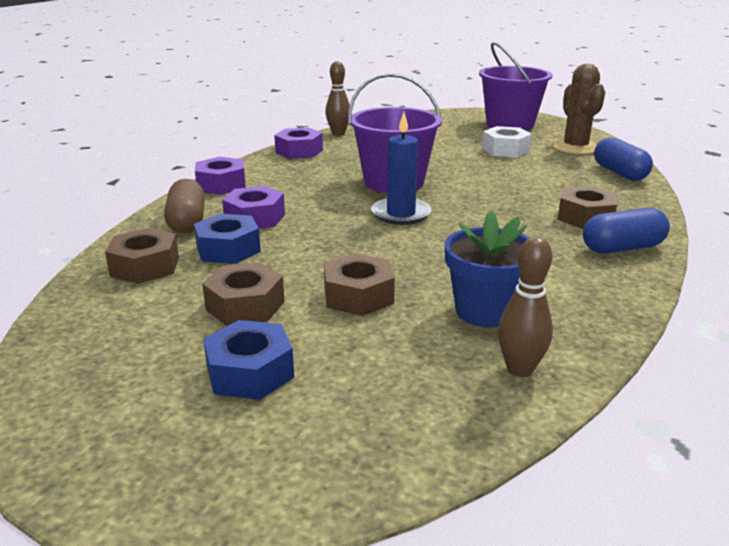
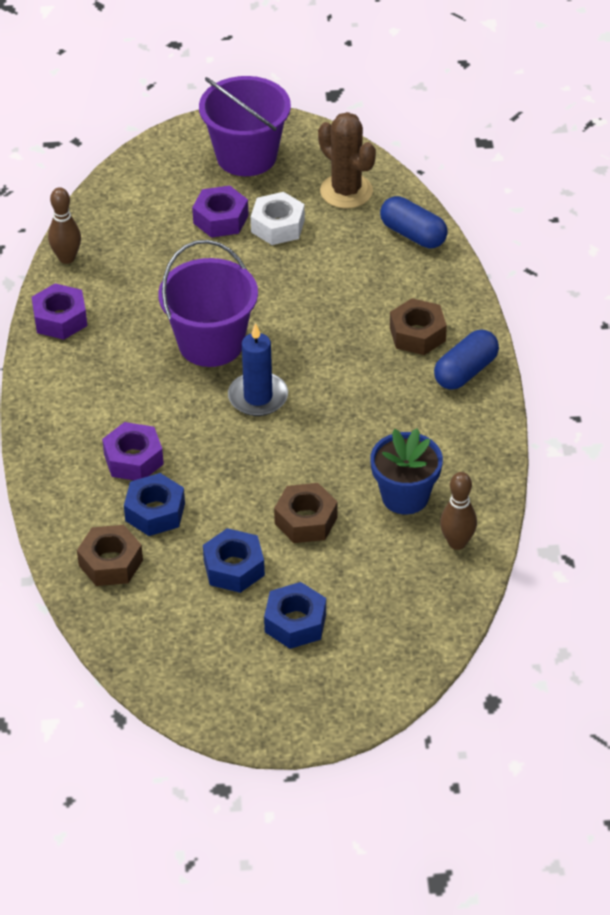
camera: 30 degrees left, 20 degrees up
brown capsule [164,179,205,234] -> none
purple nut [195,157,246,195] -> purple nut moved to [192,185,249,238]
brown nut [202,262,284,326] -> blue nut [203,528,265,593]

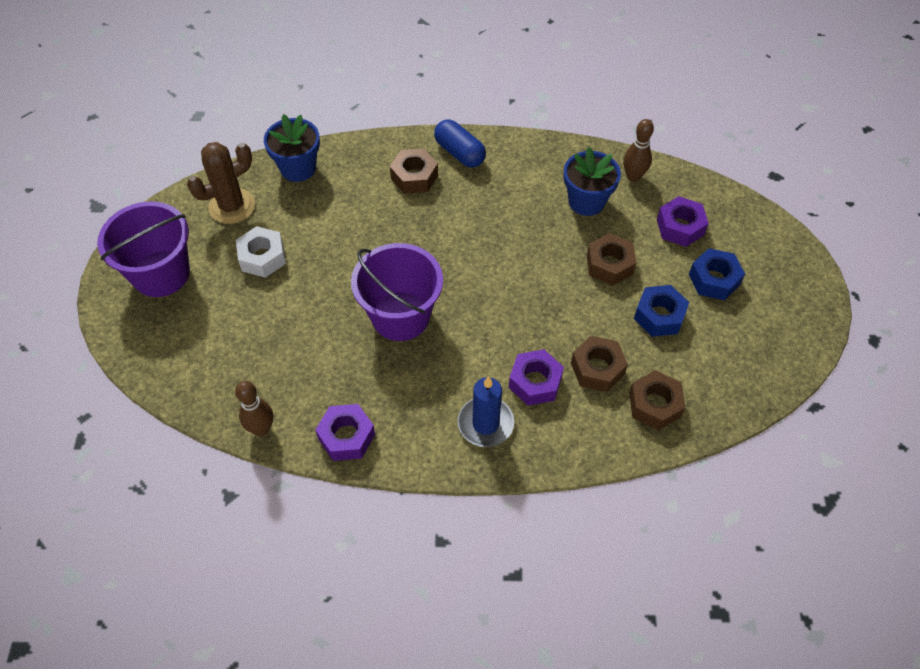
camera: 85 degrees left, 10 degrees up
blue nut [124,473,185,536] -> brown nut [571,336,628,392]
purple nut [192,185,249,238] -> purple nut moved to [657,196,709,247]
blue candle [228,323,288,416] -> blue candle moved to [458,376,514,447]
blue capsule [380,196,448,248] -> blue flower pot [264,114,320,182]

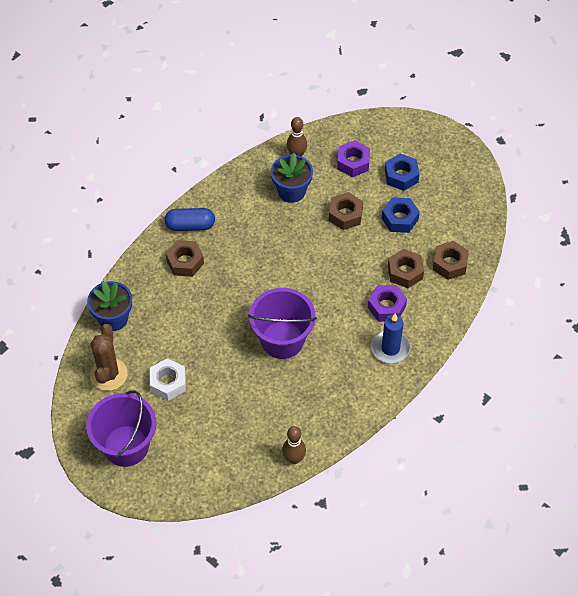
camera: 50 degrees left, 0 degrees up
purple nut [315,404,375,461] -> none

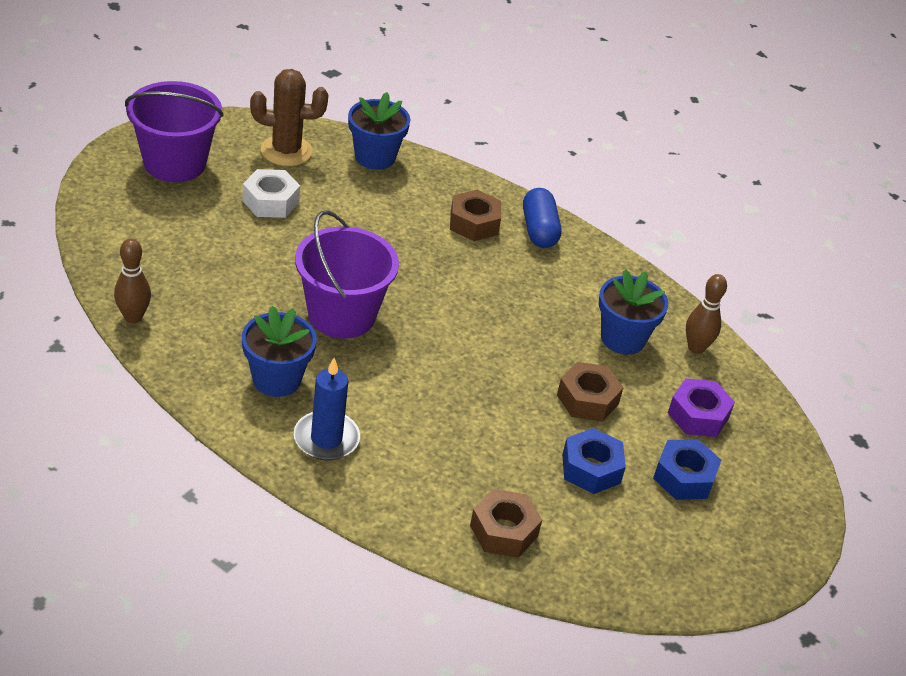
camera: 80 degrees right, 15 degrees down
purple nut [368,285,407,322] -> none
brown nut [388,249,424,288] -> none
none -> blue flower pot [242,306,317,397]

